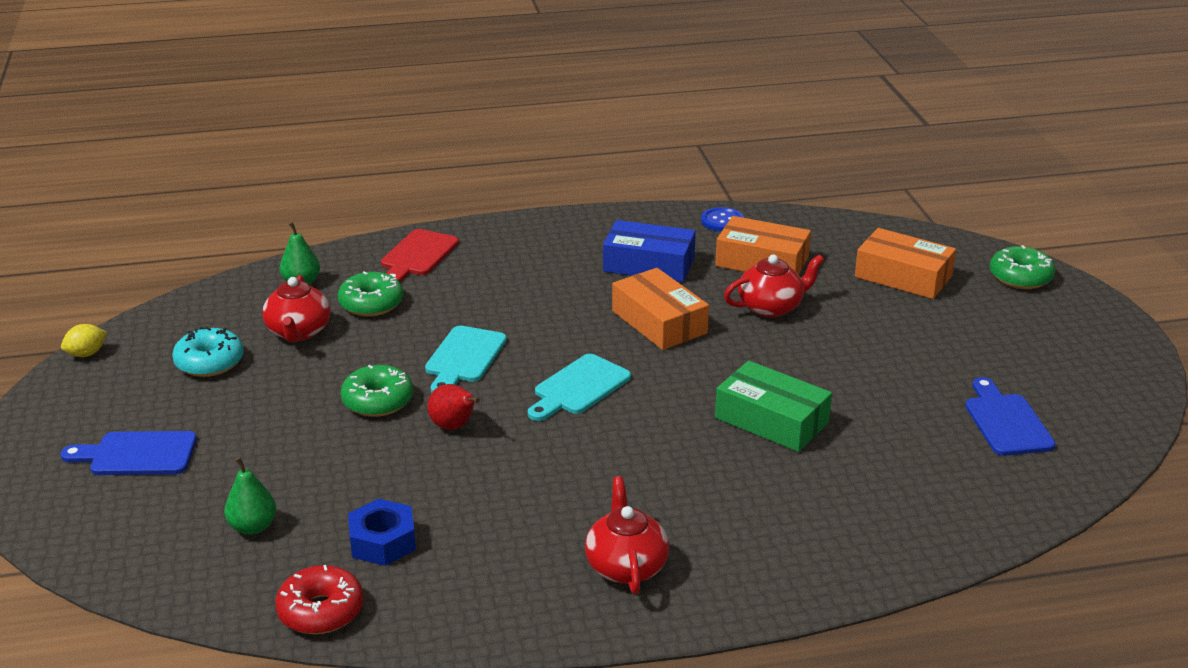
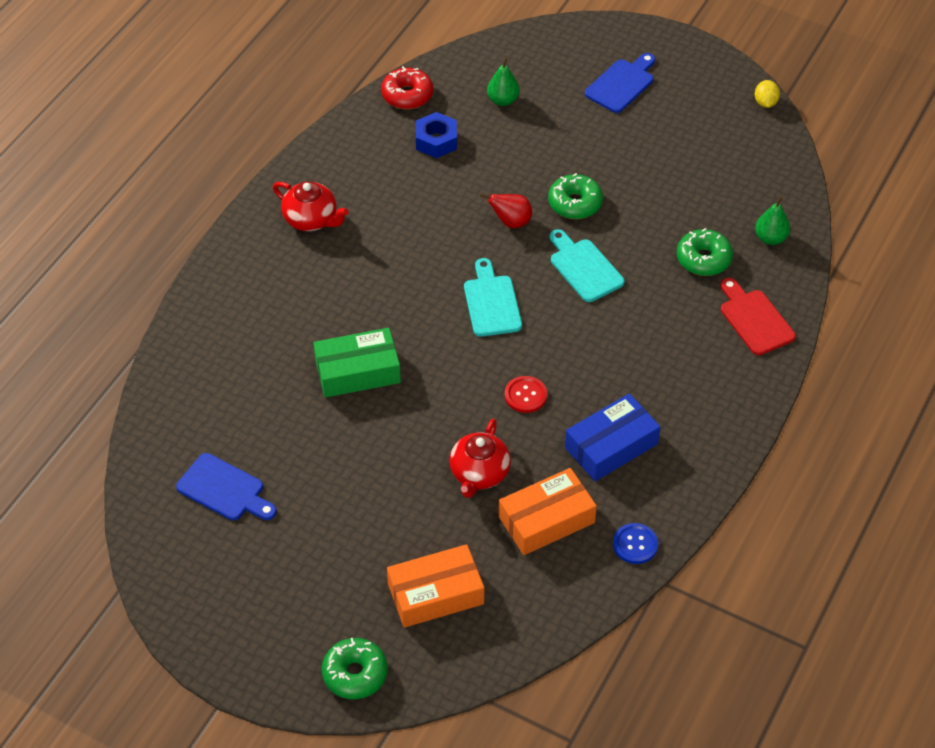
camera: 130 degrees right, 20 degrees up
turquoise donut [172,327,244,377] -> none
red teapot [262,275,331,342] -> none
orange box [612,268,709,350] -> red button [505,376,547,413]

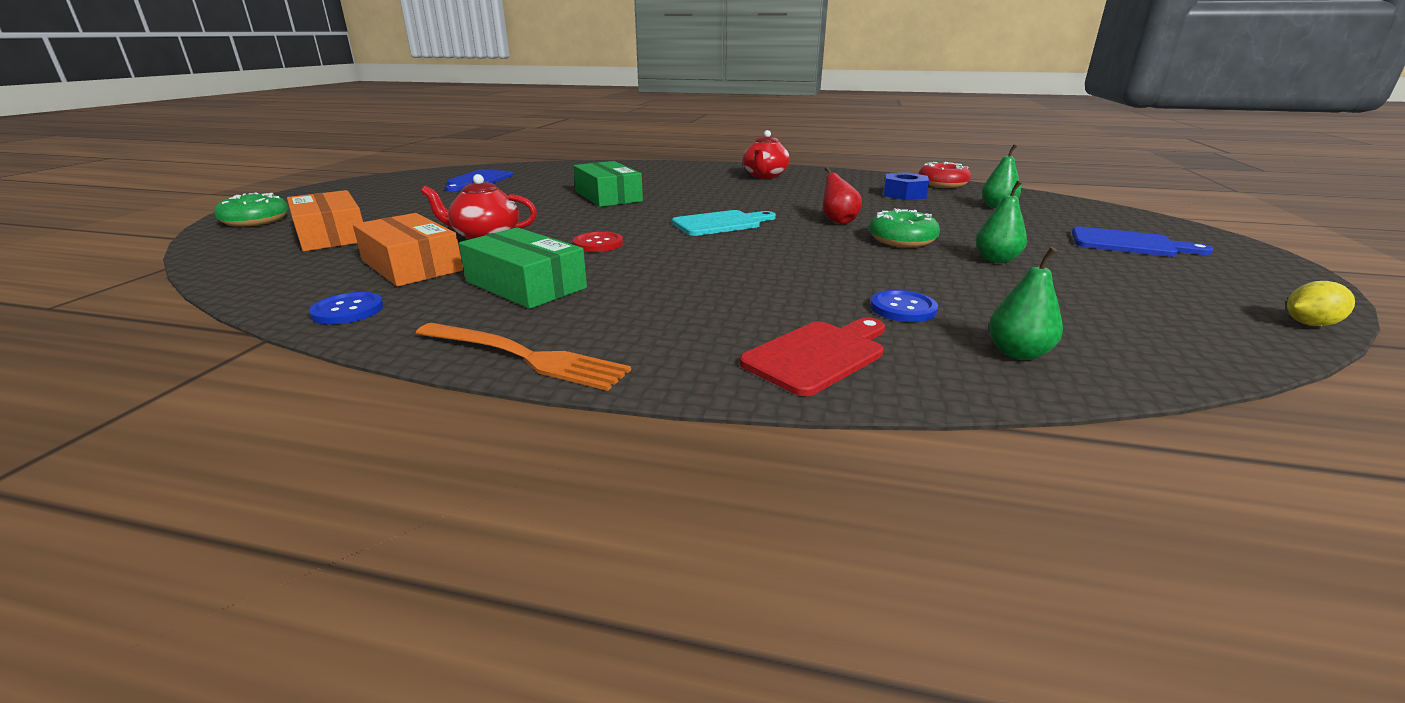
camera: 75 degrees right, 25 degrees down
turquoise cutting board [550,229,625,302] -> none
blue box [565,393,660,481] -> green box [459,227,587,309]
green donut [677,228,733,276] -> blue button [870,290,938,322]
none -> orange fork [415,323,631,391]
none -> green pear [976,180,1027,263]

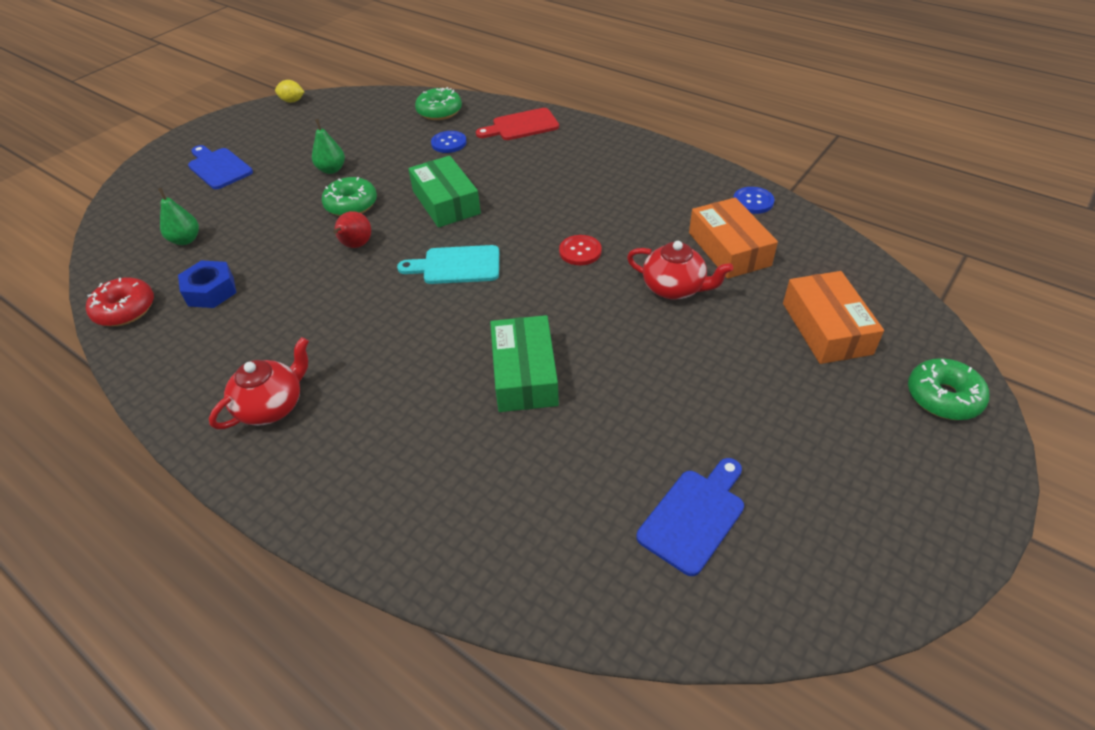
camera: 155 degrees left, 20 degrees up
orange fork [415,323,631,391] -> none
green box [459,227,587,309] -> green box moved to [408,156,481,228]
green pear [989,247,1063,360] -> green donut [415,87,462,120]

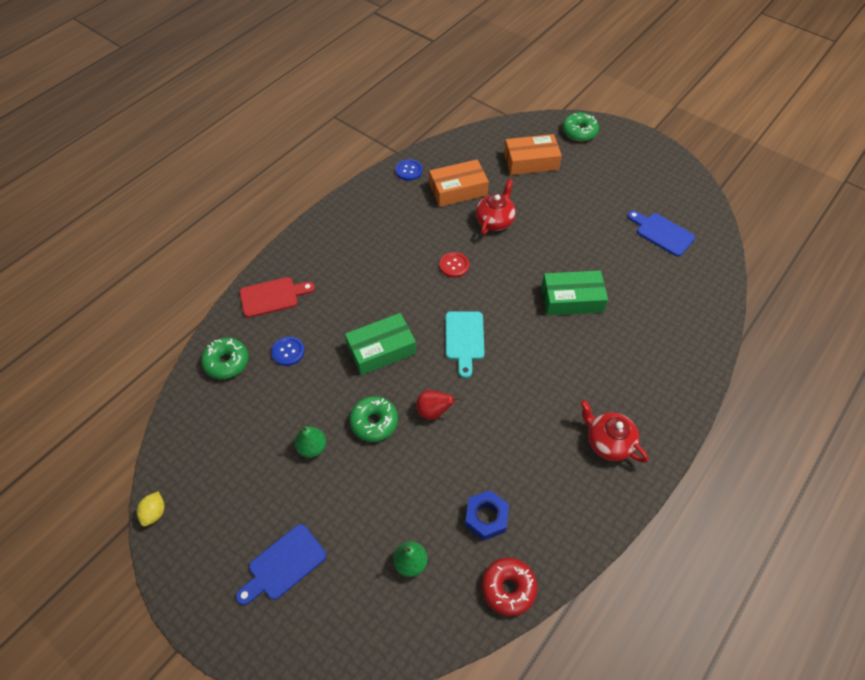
camera: 90 degrees left, 10 degrees up
red cutting board [476,108,559,140] -> red cutting board turned 90 degrees counterclockwise [240,277,315,318]

